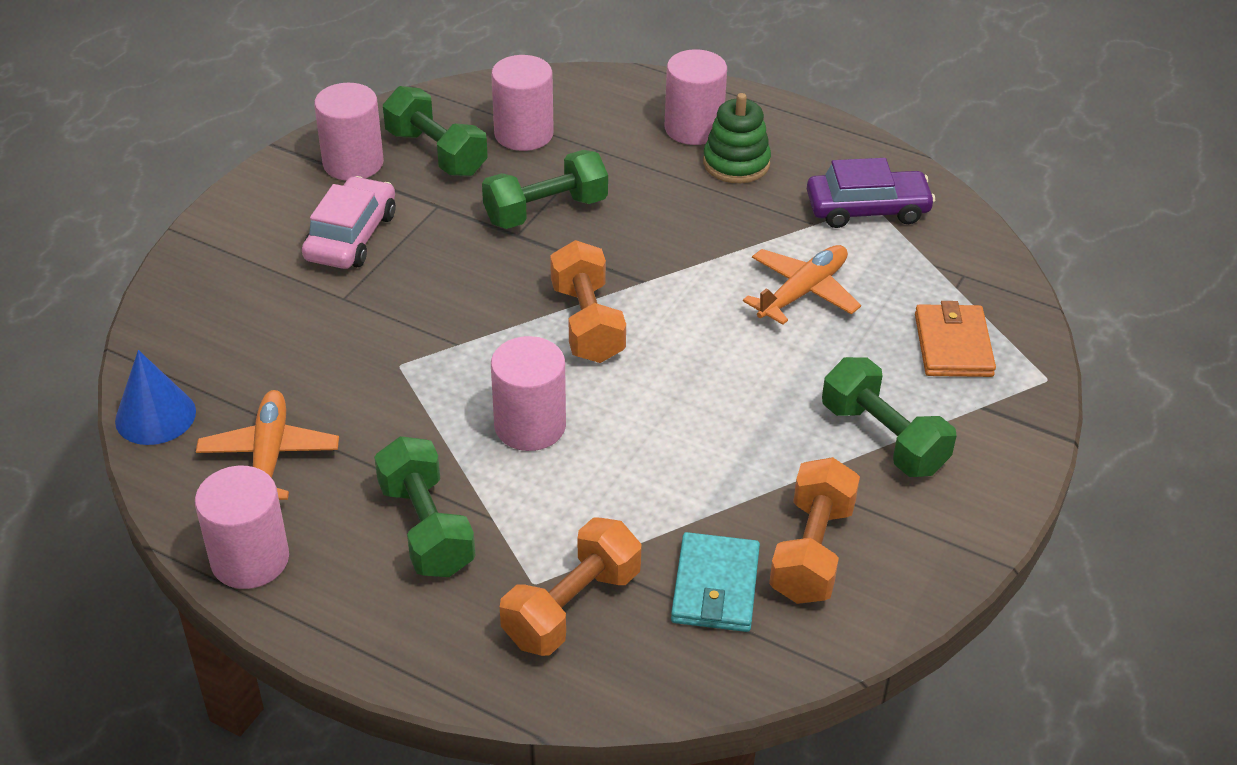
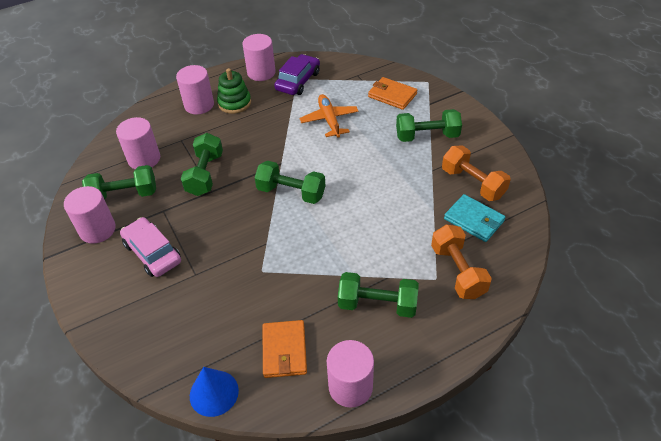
camera: 55 degrees left, 5 degrees up
orange plane [196,390,339,500] -> orange wallet [262,320,307,378]
pink cylinder [491,336,566,451] -> pink cylinder moved to [242,34,276,81]
orange dumbbell [550,240,626,363] -> green dumbbell [255,161,325,204]

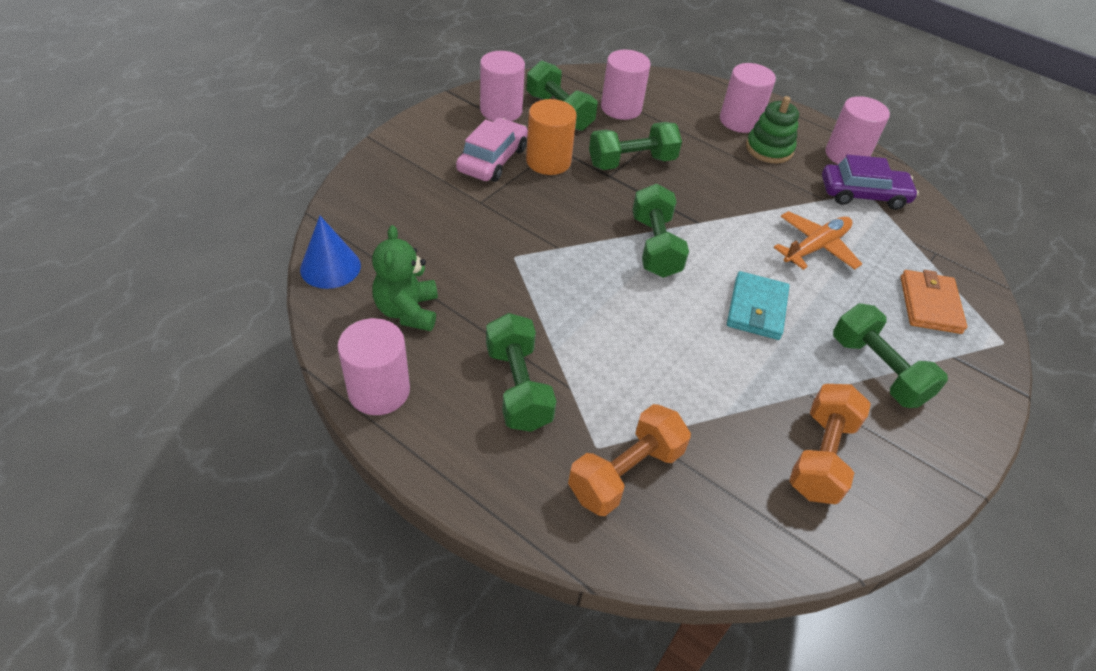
camera: 60 degrees right, 0 degrees up
orange wallet [262,320,307,378] -> green teddy bear [372,225,438,331]
turquoise wallet [444,194,505,242] -> turquoise wallet moved to [727,271,789,340]
none -> orange cylinder [526,99,577,175]

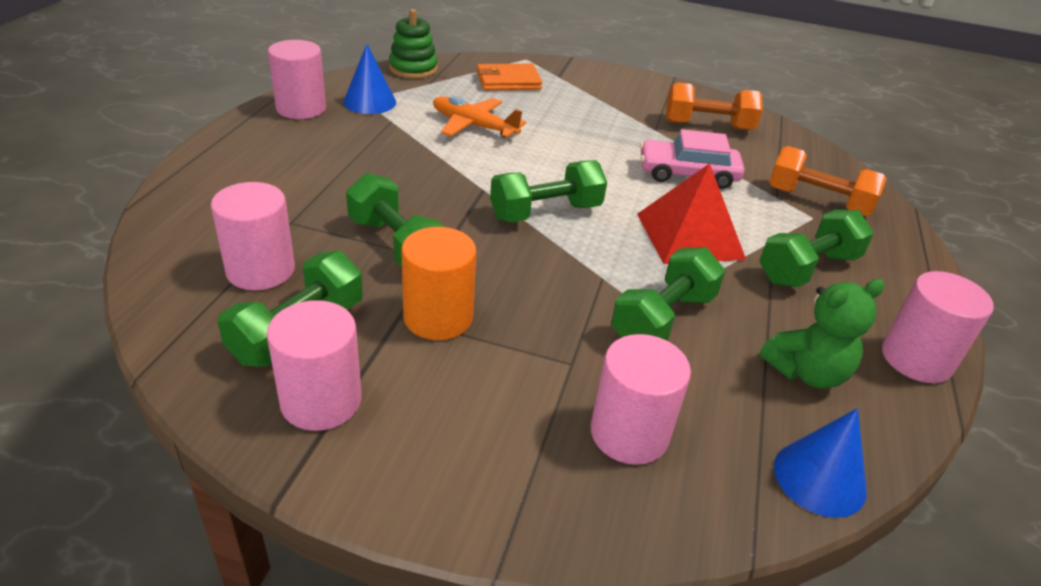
camera: 110 degrees left, 10 degrees down
pink car [456,118,528,182] -> pink car moved to [640,129,745,189]
pink cylinder [720,63,776,133] -> pink cylinder moved to [591,334,691,465]
turquoise wallet [727,271,789,340] -> none
green stacking toy [746,96,799,163] -> green stacking toy moved to [389,9,438,79]
purple car [822,154,919,210] -> blue cone [343,44,396,114]
green dumbbell [833,303,948,408] -> green dumbbell moved to [611,247,725,340]
none -> red pyramid [637,163,746,264]

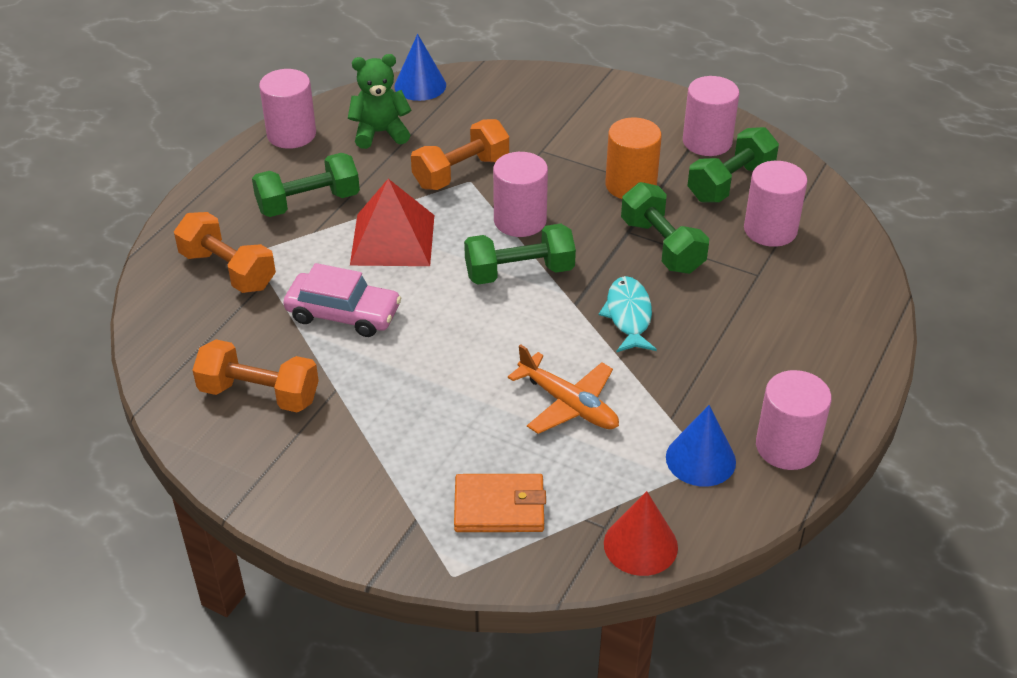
camera: 165 degrees left, 5 degrees up
green stacking toy [389,9,438,79] -> red cone [604,491,678,576]
pink cylinder [591,334,691,465] -> pink cylinder moved to [493,152,548,237]
green dumbbell [611,247,725,340] -> orange dumbbell [411,119,509,190]
none -> turquoise fish [599,276,657,353]

